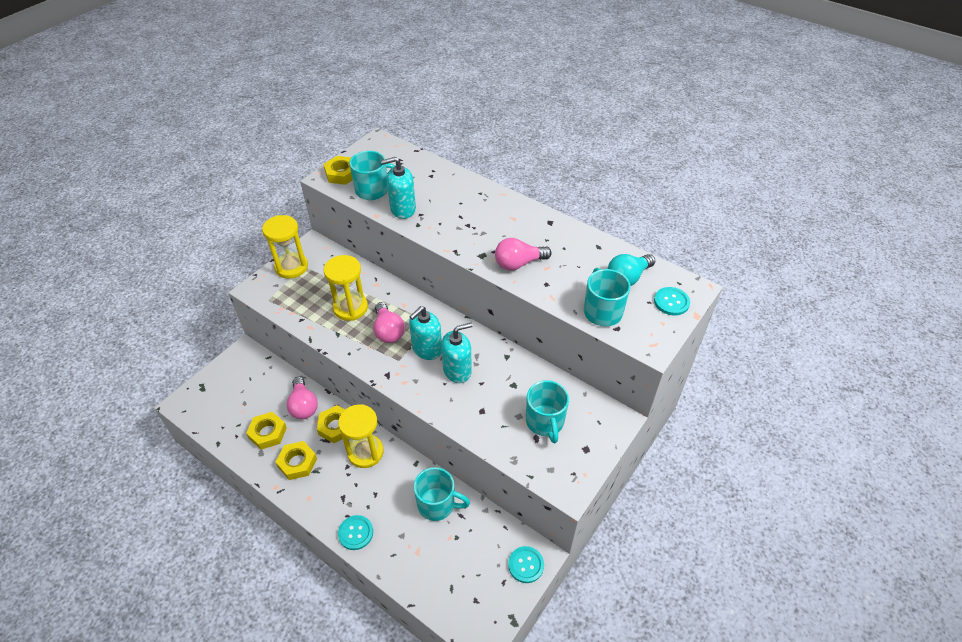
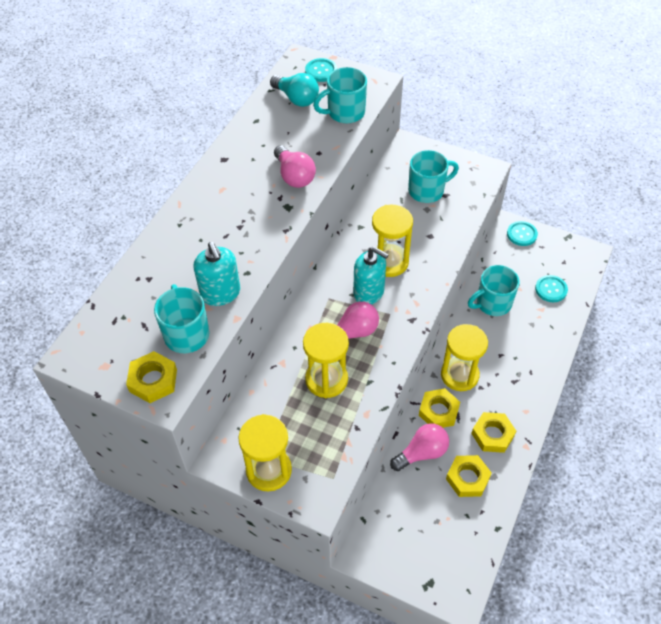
camera: 100 degrees left, 5 degrees up
turquoise button [338,515,373,550] -> turquoise button moved to [535,275,568,302]
turquoise mug [414,467,470,521] -> turquoise mug turned 120 degrees counterclockwise [468,265,520,316]
turquoise soap dispenser [441,323,472,383] -> yellow hourglass [372,205,413,277]

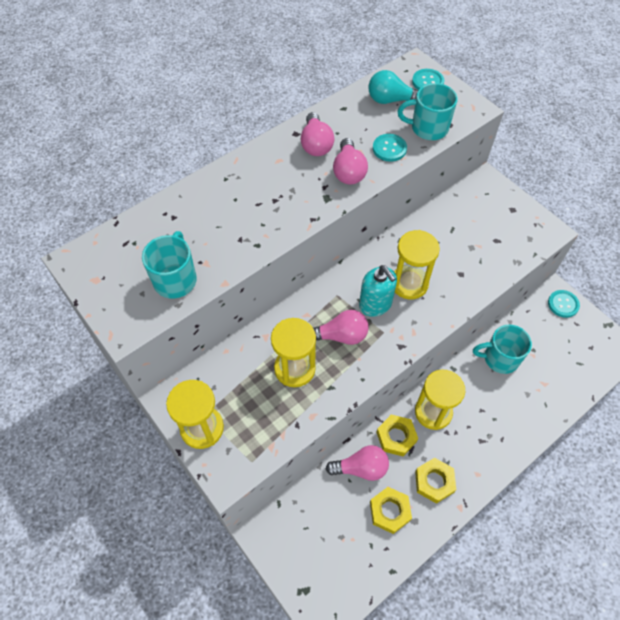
camera: 25 degrees right, 5 degrees up
yellow nut [126,351,177,403] -> none
turquoise soap dispenser [193,242,240,306] -> none
turquoise light bulb [270,73,319,107] -> turquoise light bulb turned 120 degrees clockwise [368,70,418,104]
turquoise mug [408,150,459,203] -> none
turquoise button [535,275,568,302] -> turquoise button moved to [373,134,407,162]
none -> pink light bulb [301,112,334,156]

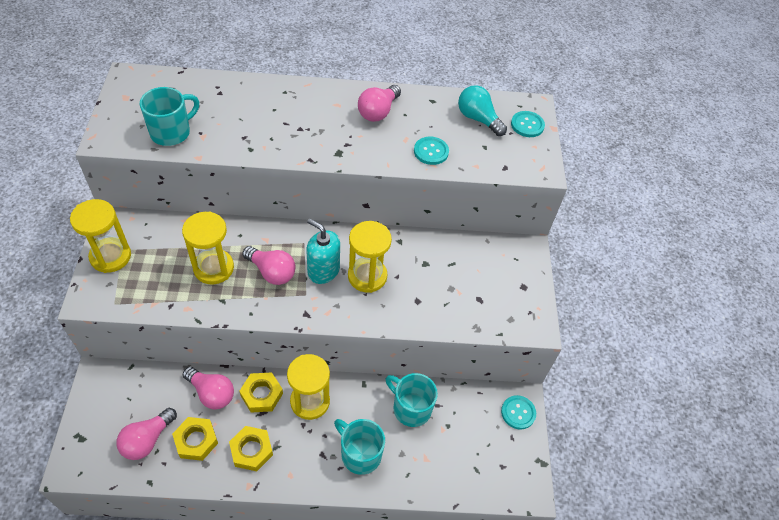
camera: 35 degrees right, 5 degrees down
pink light bulb [333,138,368,184] -> pink light bulb moved to [116,408,177,460]
turquoise soap dispenser [359,265,397,317] -> turquoise soap dispenser turned 120 degrees clockwise [306,219,340,284]
turquoise mug [398,83,458,140] -> turquoise mug moved to [334,419,385,475]

